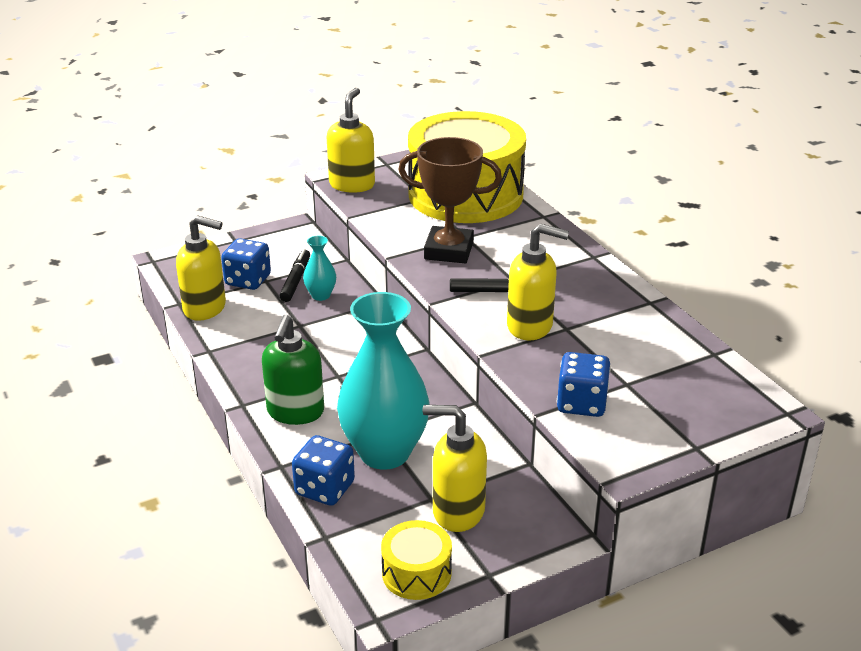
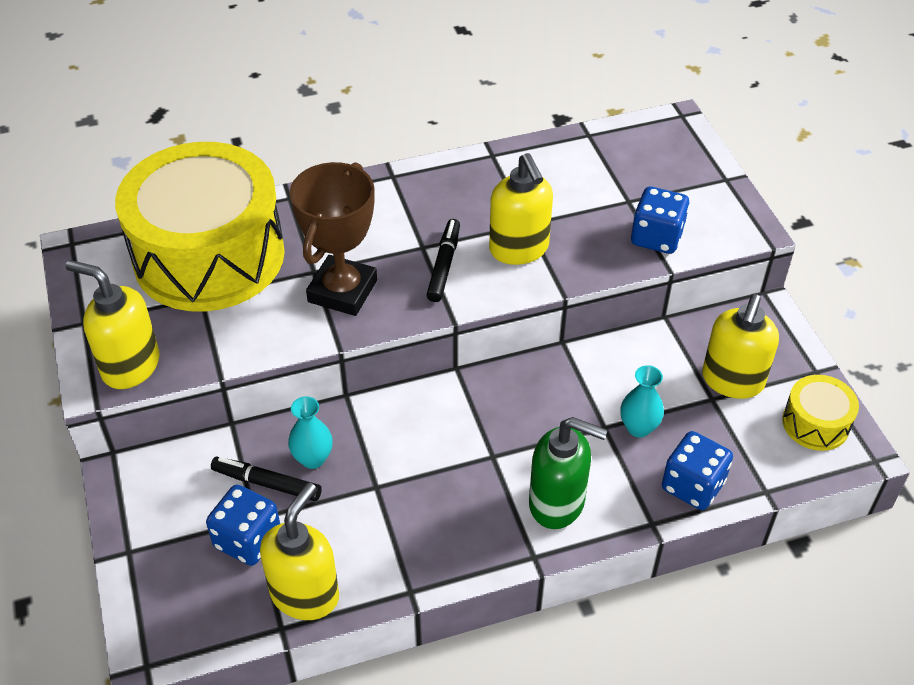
camera: 80 degrees left, 15 degrees up
turquoise vase [337,292,429,470] -> turquoise vase [620,365,664,437], size x0.44
yellow soap dispenser [507,224,569,340] -> yellow soap dispenser turned 135 degrees clockwise [489,153,553,265]

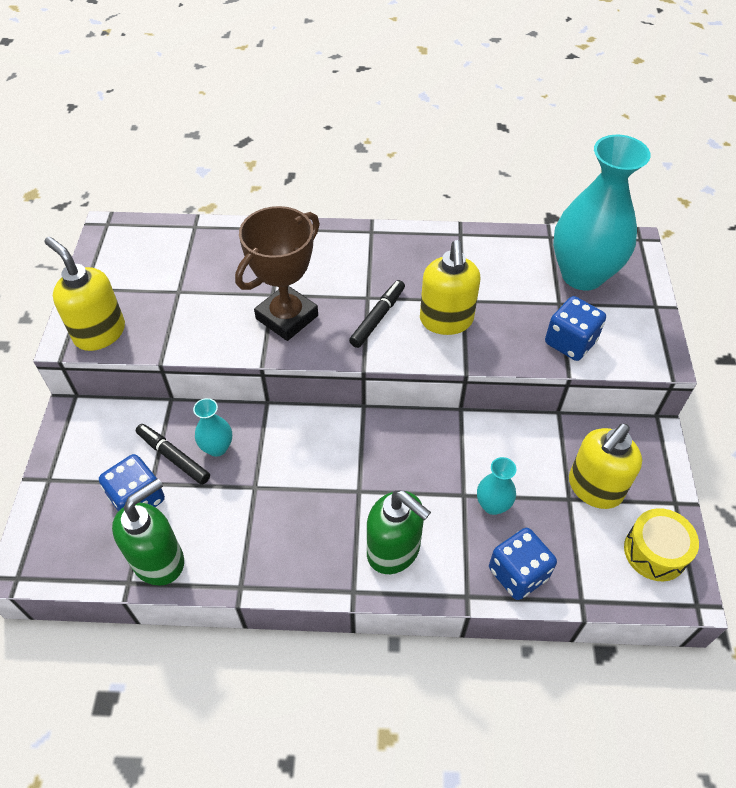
camera: 20 degrees right, 5 degrees up
yellow drum [115,142,285,311] -> none
yellow soap dispenser [260,482,339,620] -> green soap dispenser [112,478,184,586]
none -> turquoise vase [553,135,651,290]

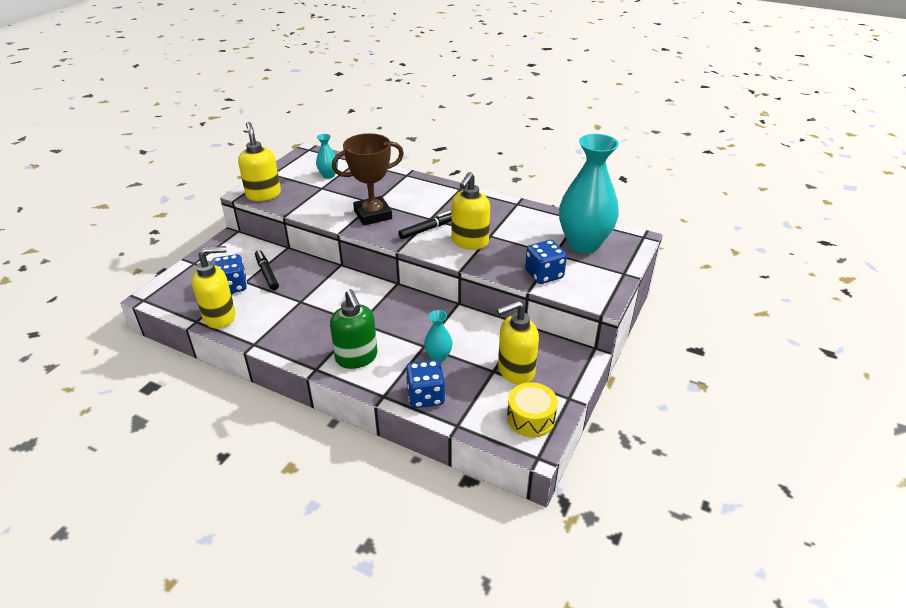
camera: 25 degrees right, 15 degrees down
green soap dispenser [112,478,184,586] -> yellow soap dispenser [192,246,236,329]
turquoise vase [193,398,232,457] -> turquoise vase moved to [316,134,338,179]

